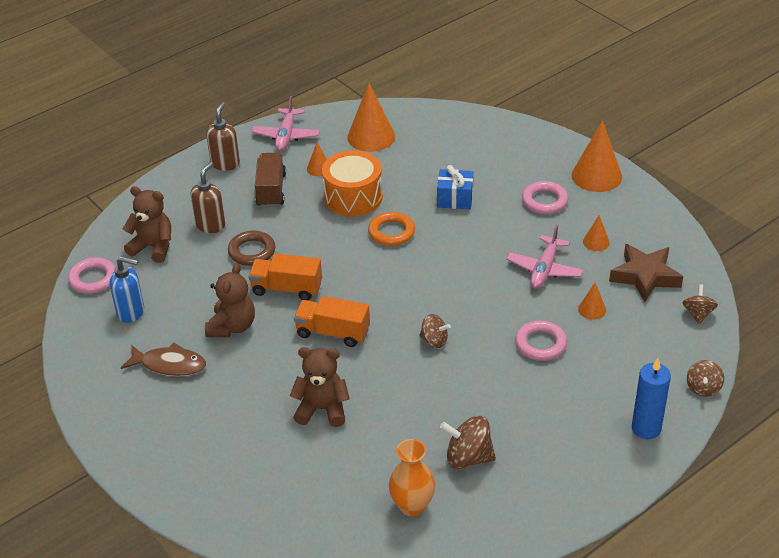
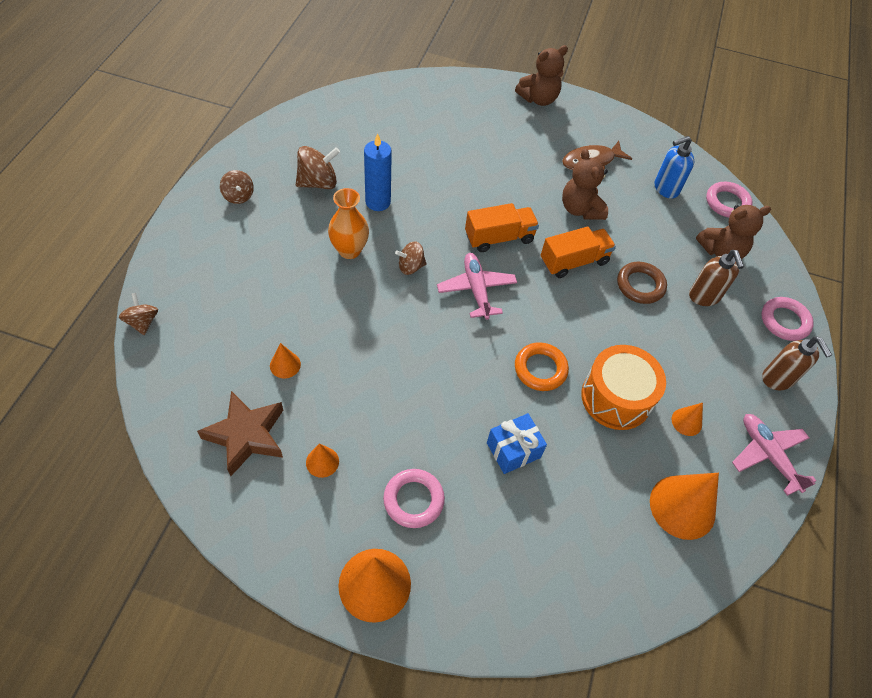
camera: 140 degrees right, 15 degrees up
brown truck [255,152,286,207] -> none
brown teddy bear [290,347,350,427] -> brown teddy bear moved to [515,45,568,106]
orange vase [389,439,435,517] -> orange vase moved to [328,188,369,259]
pink plane [506,225,583,289] -> pink plane moved to [437,253,517,320]
pink ring [515,321,567,361] -> pink ring moved to [761,297,814,341]
blue candle [632,358,671,439] -> blue candle moved to [364,134,392,211]
brown spinning top [682,284,718,324] -> brown spinning top moved to [220,170,254,204]

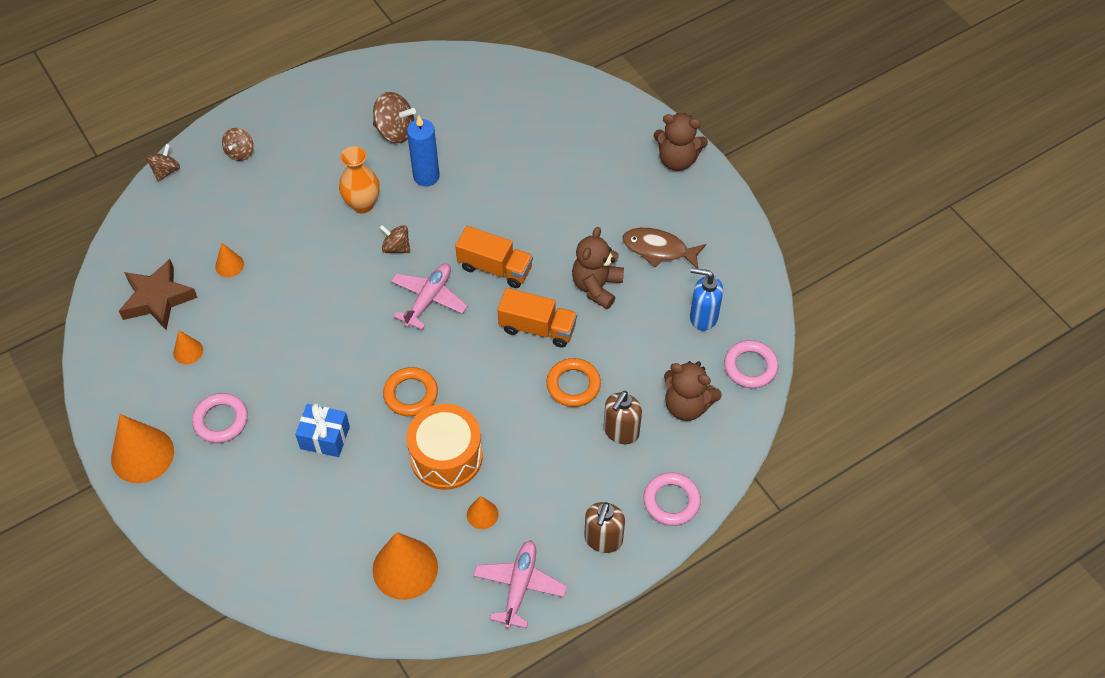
camera: 45 degrees right, 0 degrees up
brown spinning top [220,170,254,204] -> brown spinning top moved to [222,128,254,161]
brown ring [617,262,667,304] -> orange ring [546,358,601,407]

